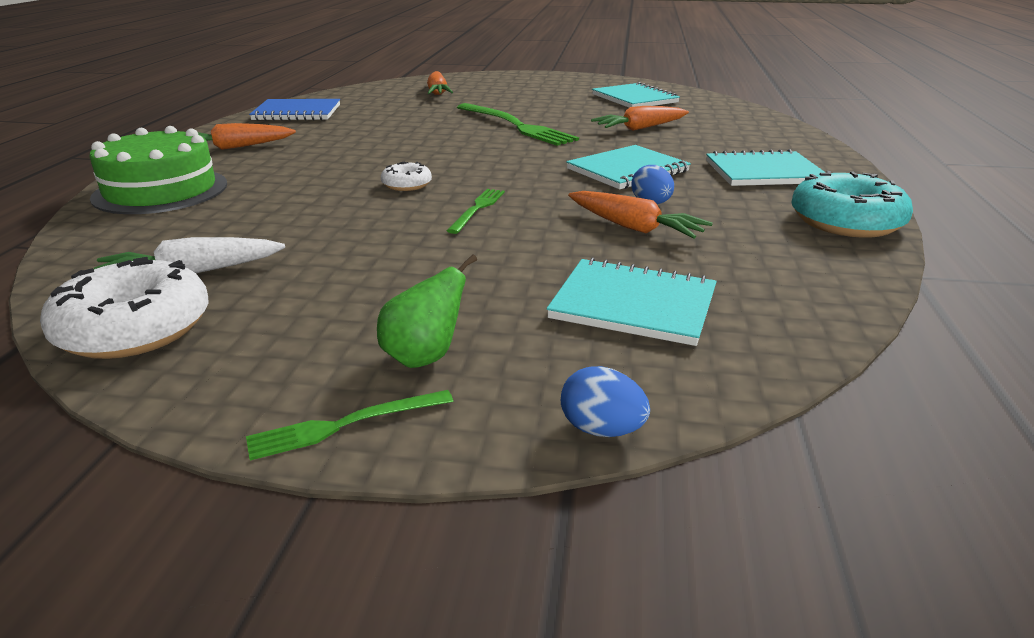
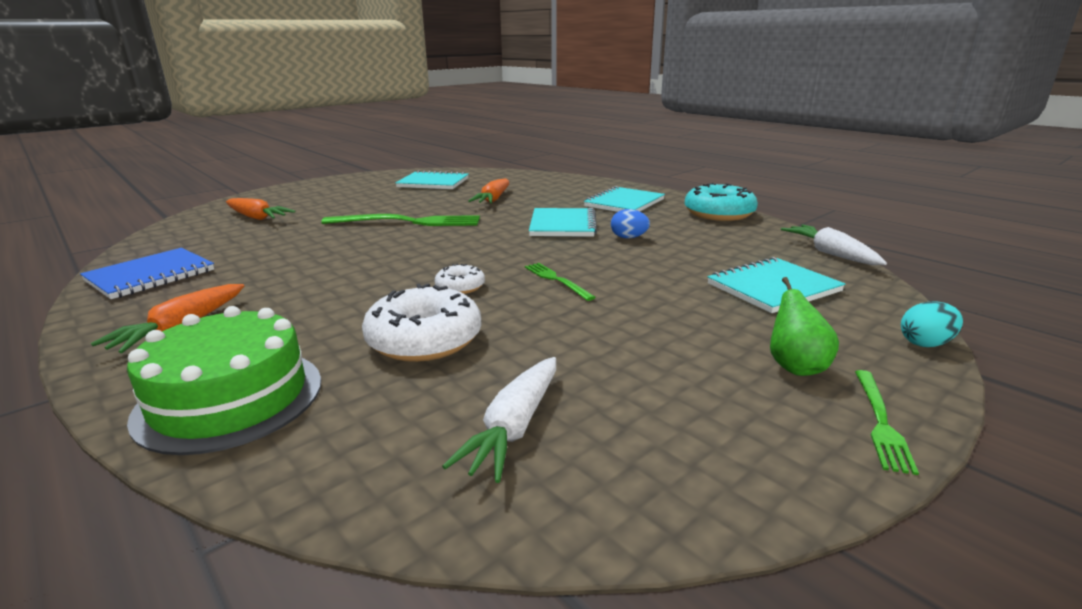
camera: 50 degrees left, 5 degrees down
white donut [40,257,209,359] -> white donut moved to [362,283,481,362]
blue egg [561,366,650,437] -> turquoise egg [901,302,963,347]
orange carrot [568,191,713,239] -> none
none -> white carrot [781,225,887,265]

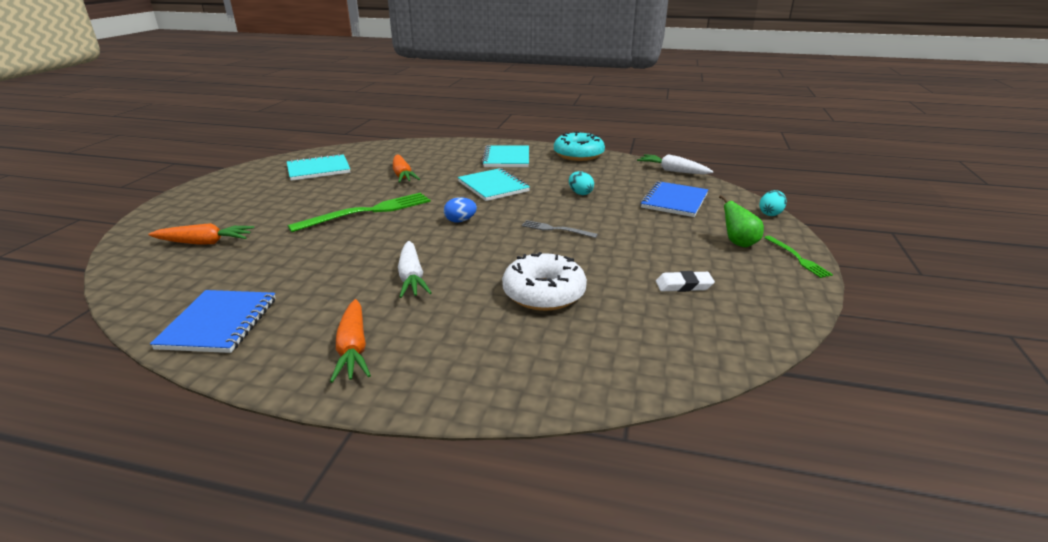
camera: 35 degrees left, 5 degrees up
green cake [127,306,321,455] -> none
white donut [435,264,485,294] -> none
white carrot [442,357,556,483] -> white carrot moved to [398,241,432,298]
green fork [525,263,596,301] -> grey fork [521,220,598,238]
blue egg [611,209,650,238] -> blue egg moved to [444,197,477,222]
turquoise notebook [707,257,845,313] -> blue notebook [640,181,708,217]
none -> turquoise egg [569,171,594,195]
none -> white eraser [656,271,715,292]

